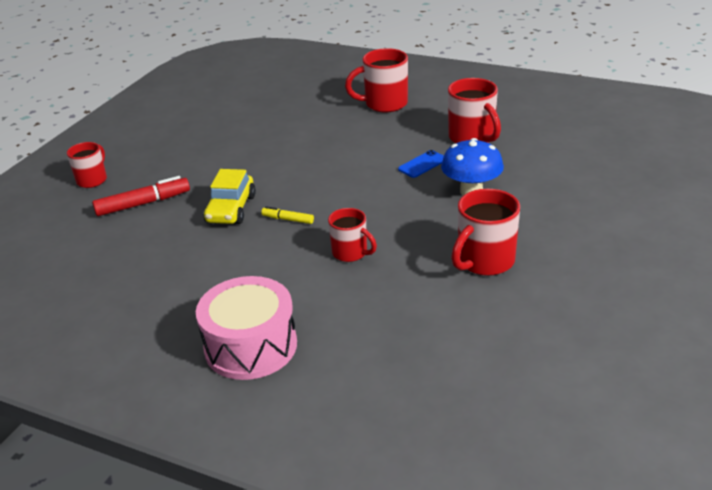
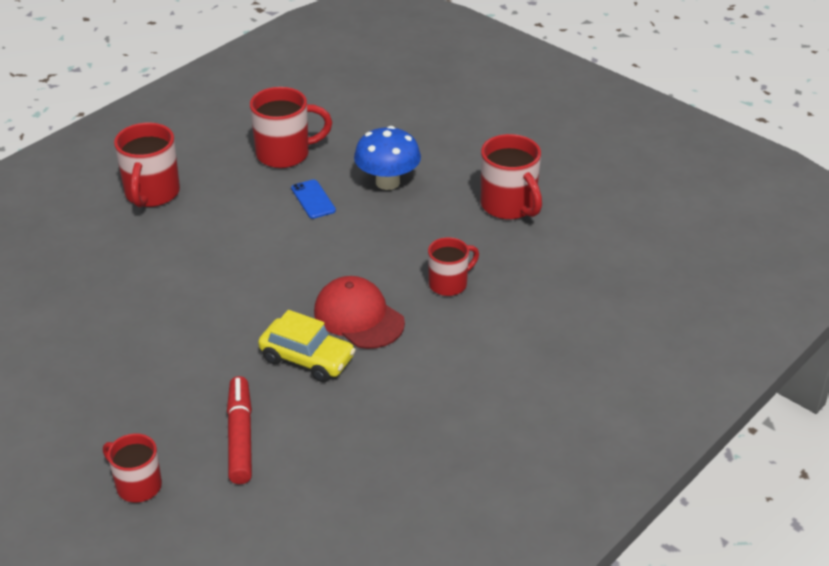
camera: 75 degrees left, 5 degrees up
pink drum [196,276,297,380] -> none
yellow marker [261,206,314,224] -> red cap [314,276,405,349]

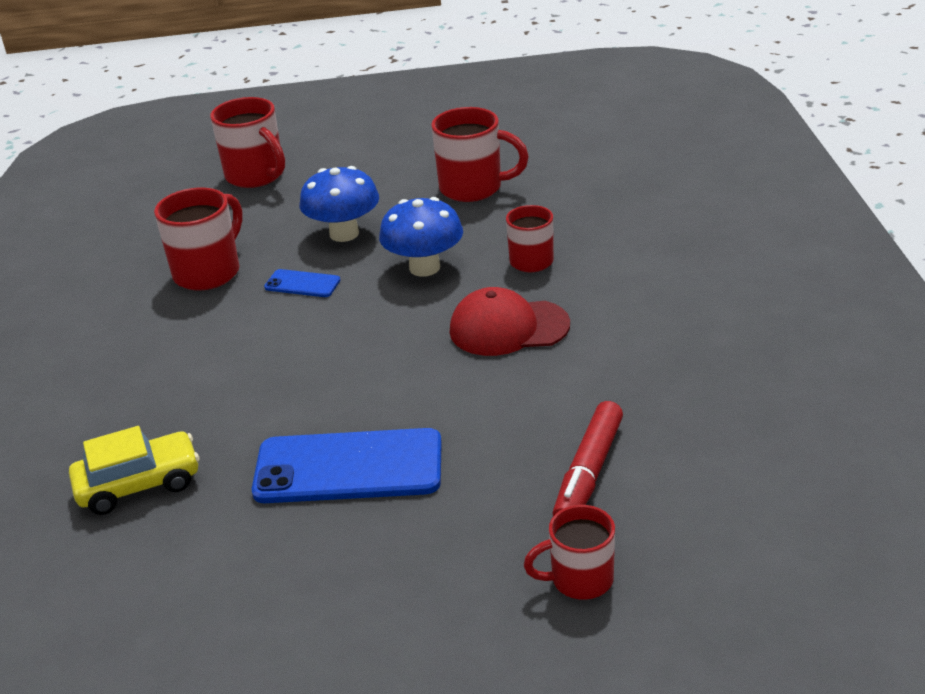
camera: 45 degrees left, 5 degrees down
red mug [114,123,180,207] -> red mug moved to [210,97,285,188]
red marker [227,376,252,484] -> red marker turned 105 degrees counterclockwise [553,401,623,516]
yellow car [258,310,356,382] -> yellow car moved to [69,426,200,515]
none -> blue phone [252,428,442,503]
none -> blue mushroom [379,197,463,277]

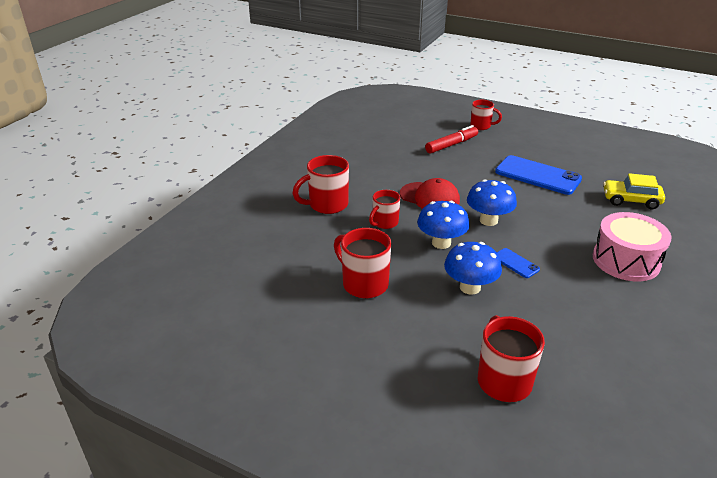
camera: 150 degrees left, 0 degrees up
red mug [154,187,243,291] -> red mug moved to [292,155,349,214]
none -> blue mushroom [467,179,517,226]
none -> pink drum [593,212,671,281]

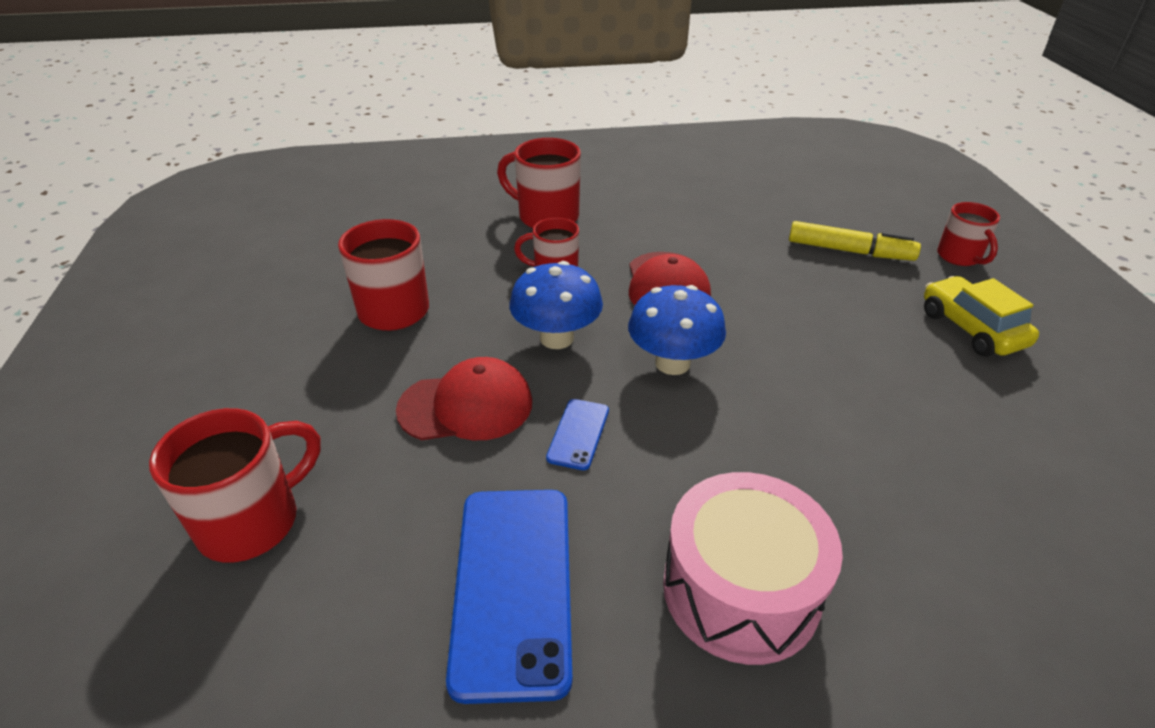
camera: 55 degrees right, 5 degrees up
red marker [425,125,478,154] -> yellow marker [789,221,921,261]
blue mushroom [444,242,502,295] -> red cap [396,357,532,440]
blue phone [495,155,582,195] -> blue phone moved to [446,490,572,704]
yellow car [603,173,665,209] -> yellow car moved to [924,276,1039,357]

